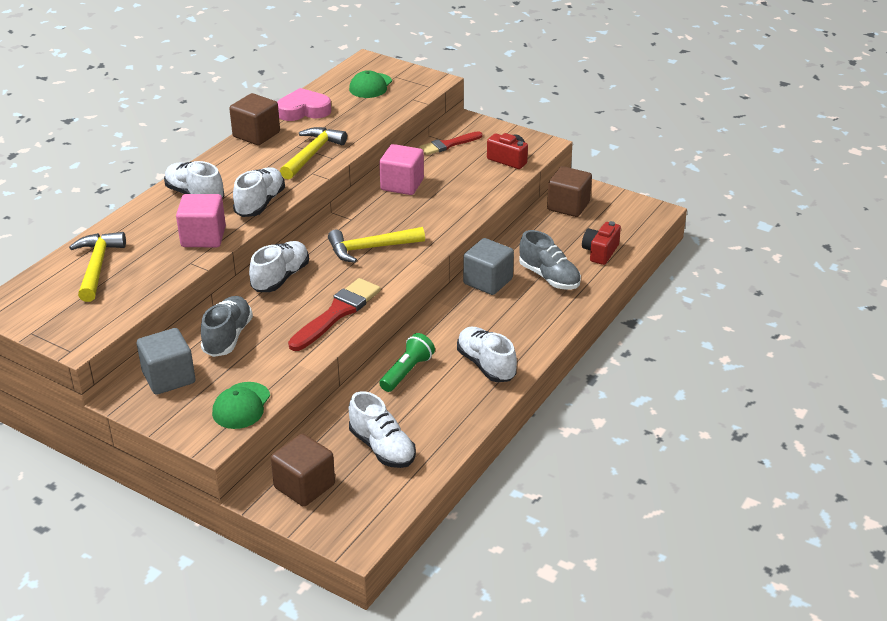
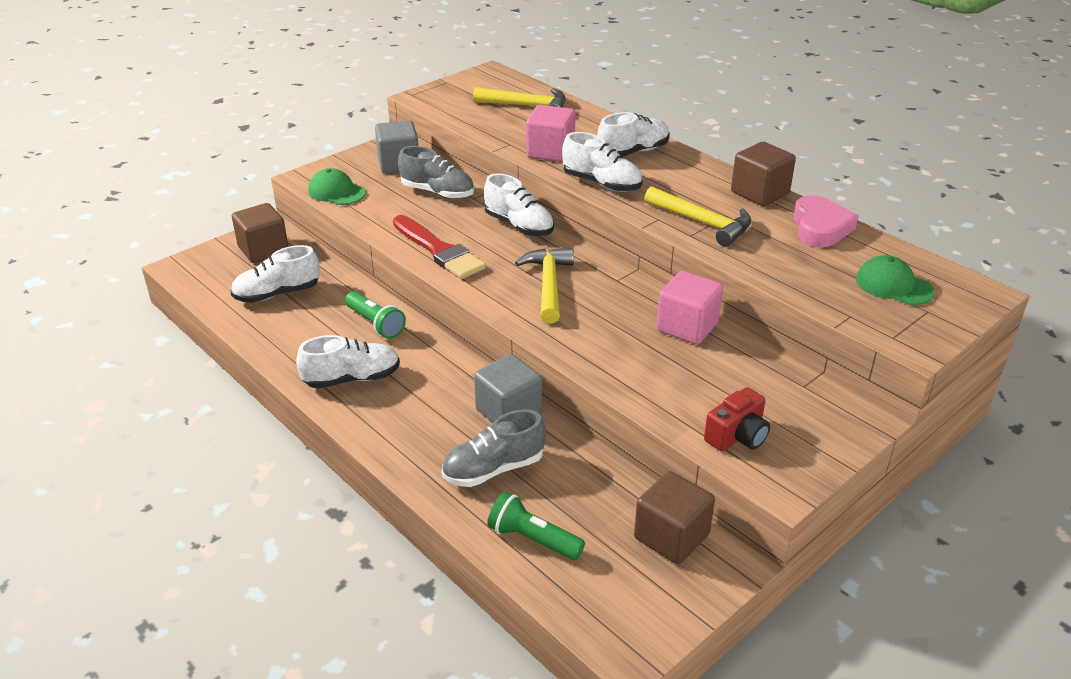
camera: 105 degrees right, 0 degrees up
red brush [419,131,482,155] -> none
red camera [582,221,621,265] -> green flashlight [487,492,585,560]

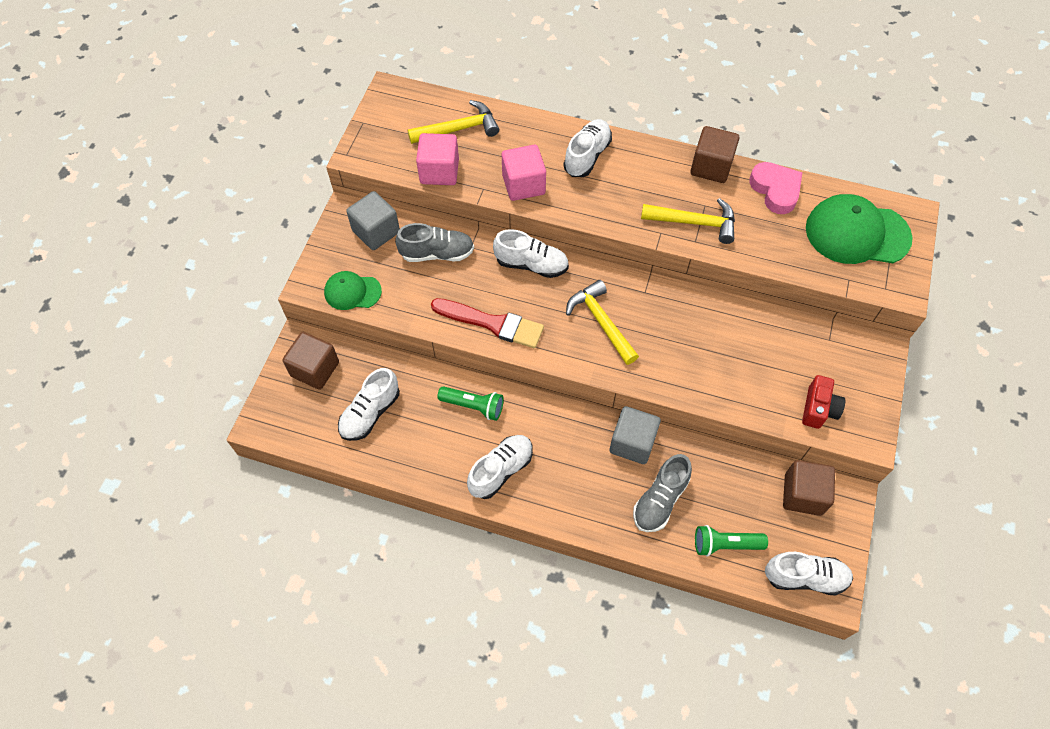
camera: 30 degrees left, 25 degrees up
white shoe [562,132,642,192] -> white shoe moved to [765,552,853,596]
pink cube [656,271,723,345] -> pink cube moved to [416,133,459,185]
green cap [856,255,935,305] -> green cap [806,194,913,264], size x1.78

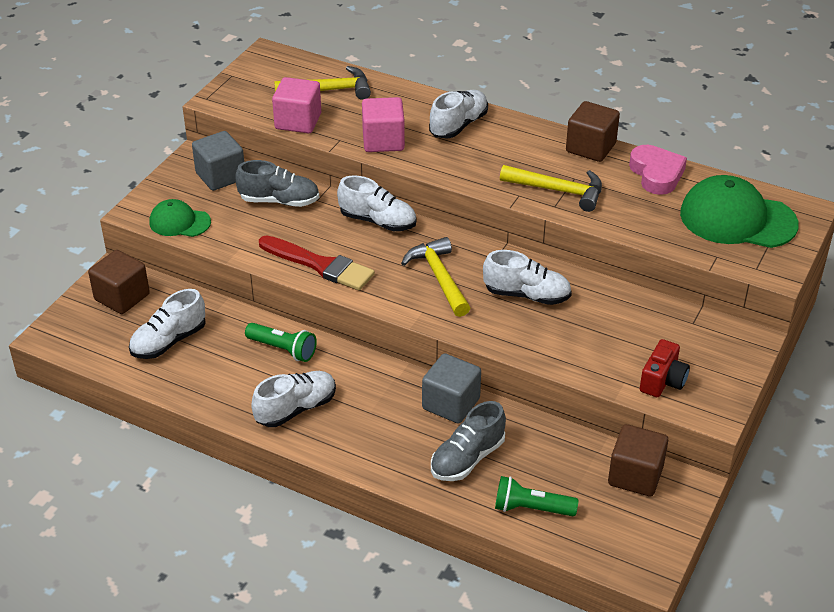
camera: 10 degrees right, 20 degrees down
white shoe [765,552,853,596] -> white shoe moved to [483,250,572,305]

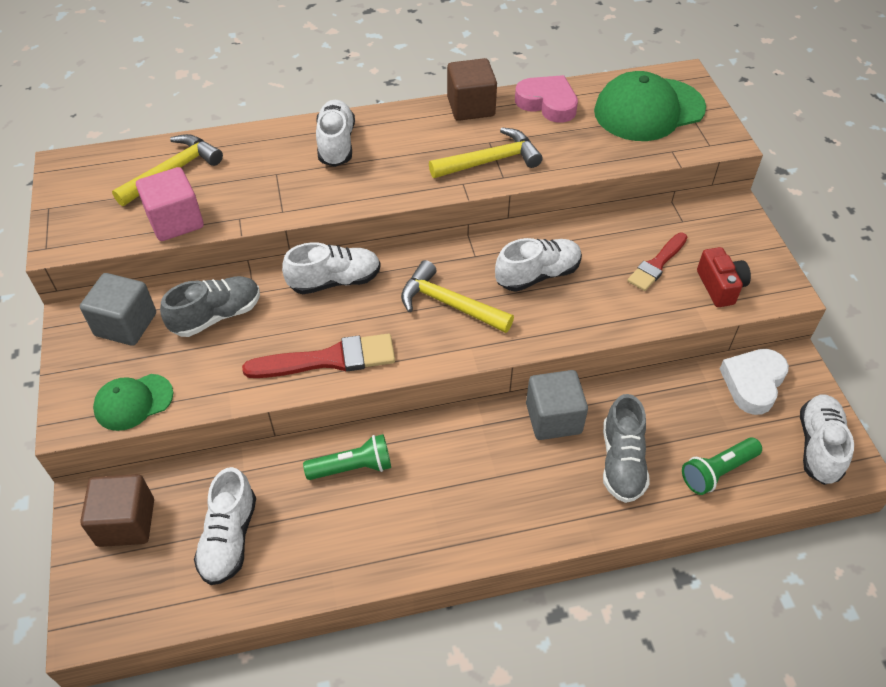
camera: 40 degrees left, 10 degrees up
white shoe [251,371,336,427] -> white shoe moved to [800,394,854,485]
pink cube [362,97,405,152] -> none
brown cube [608,424,668,497] -> white heart [720,349,789,415]
none -> red brush [627,233,687,291]

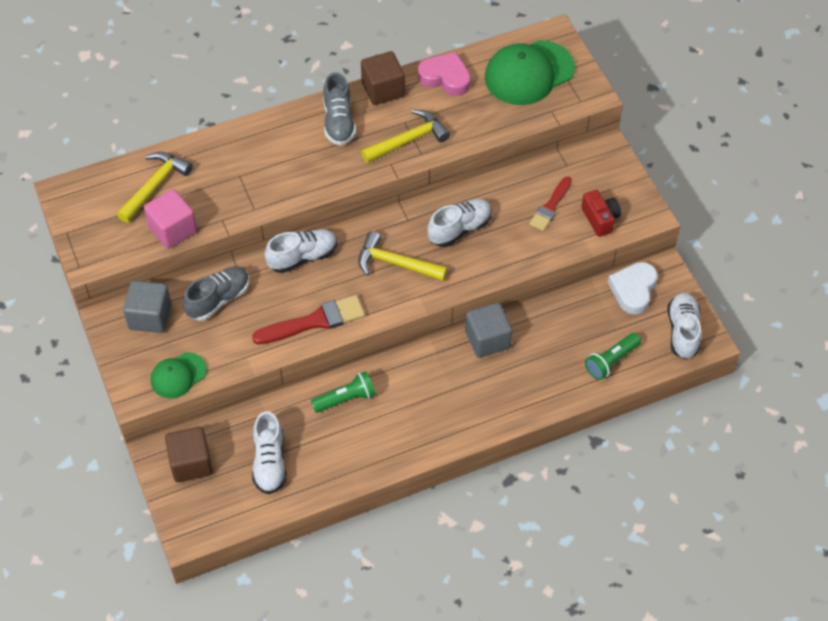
camera: 10 degrees left, 5 degrees up
white shoe [316,100,355,167] -> none
grey shoe [603,394,650,503] -> grey shoe moved to [323,72,356,145]

